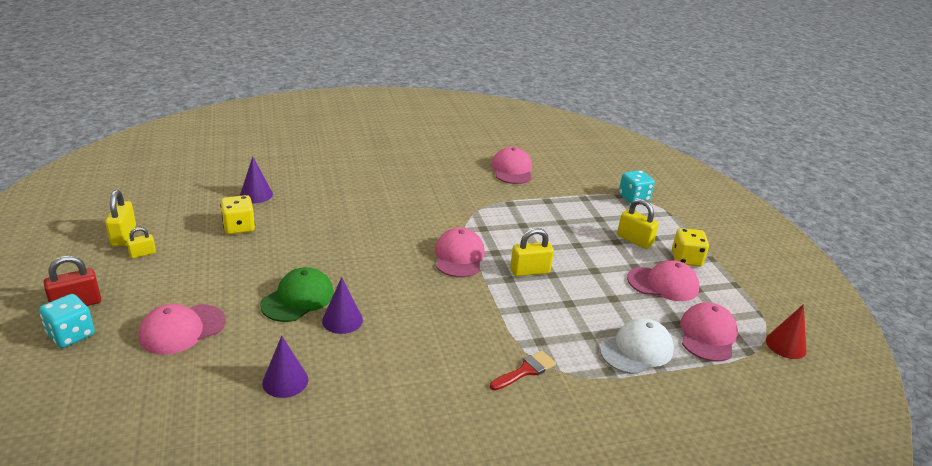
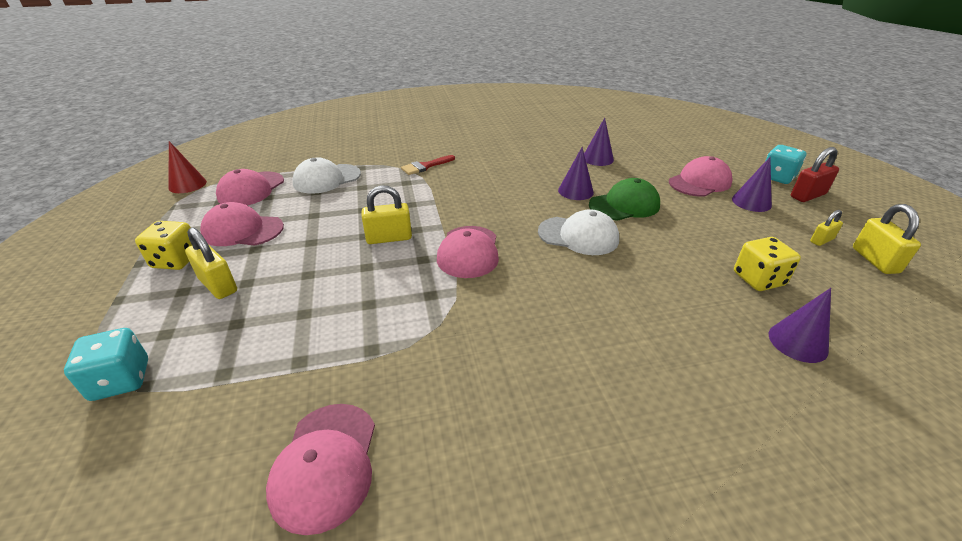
camera: 175 degrees left, 5 degrees up
green cap [260,267,334,322] -> green cap turned 150 degrees counterclockwise [589,178,660,221]
none -> white cap [538,209,619,255]
none -> purple cone [732,157,772,212]

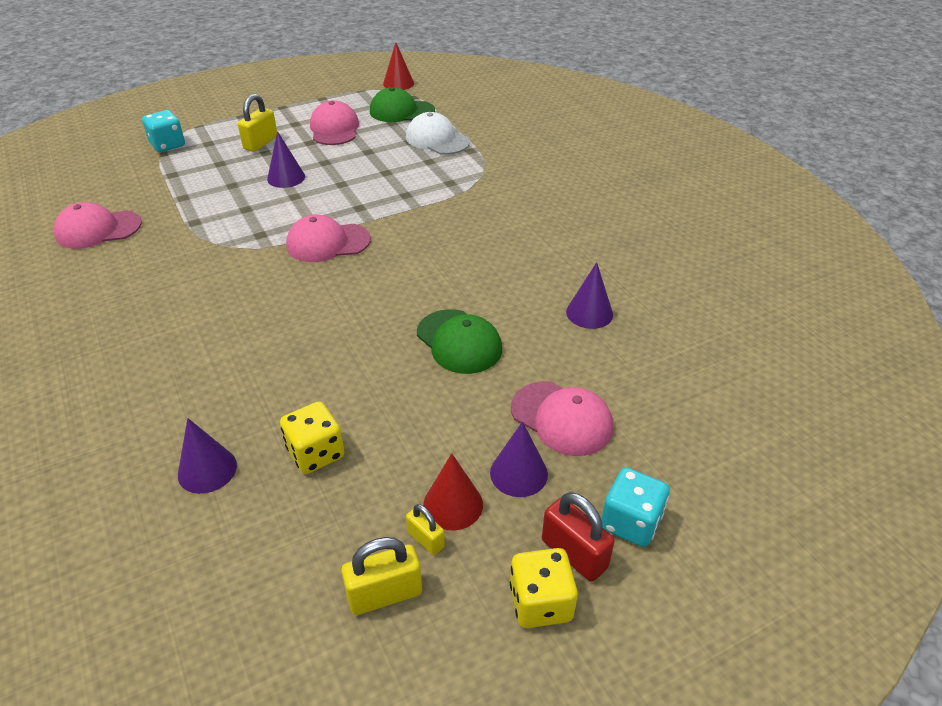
camera: 75 degrees right, 5 degrees up
yellow dice [135,221,192,270] -> yellow dice moved to [510,548,578,628]
pink cap [216,169,284,205] -> green cap [370,87,435,122]
yellow padlock [362,185,412,244] -> none
red brush [401,155,455,175] -> none
white cap [538,209,619,255] -> none
purple cone [558,147,594,200] -> purple cone moved to [267,131,305,188]
none -> red cone [423,453,483,531]

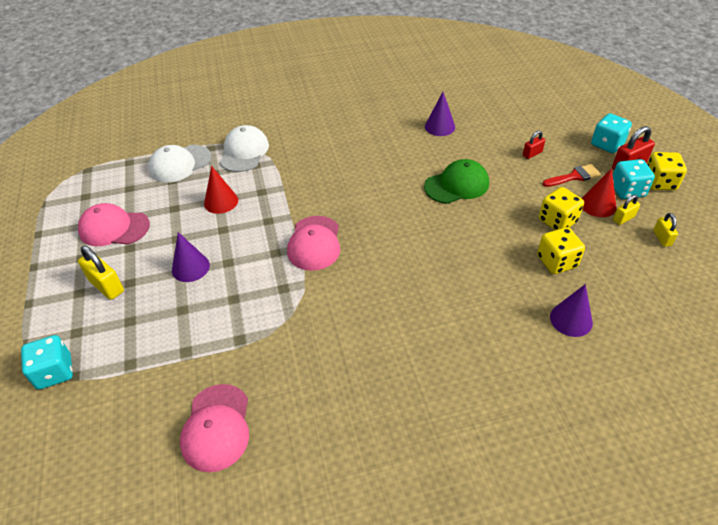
camera: 75 degrees left, 5 degrees up
yellow padlock [341,537,422,615] -> yellow padlock [653,213,678,247], size x0.60
green cap [370,87,435,122] -> none
red cone [383,42,414,90] -> red cone moved to [204,166,238,214]
purple cone [490,421,548,497] -> red brush [542,164,601,187]
pink cap [511,381,613,456] -> red padlock [523,131,545,159]
none -> white cap [220,125,269,172]
none -> yellow dice [539,187,584,230]
none -> turquoise dice [613,159,655,199]

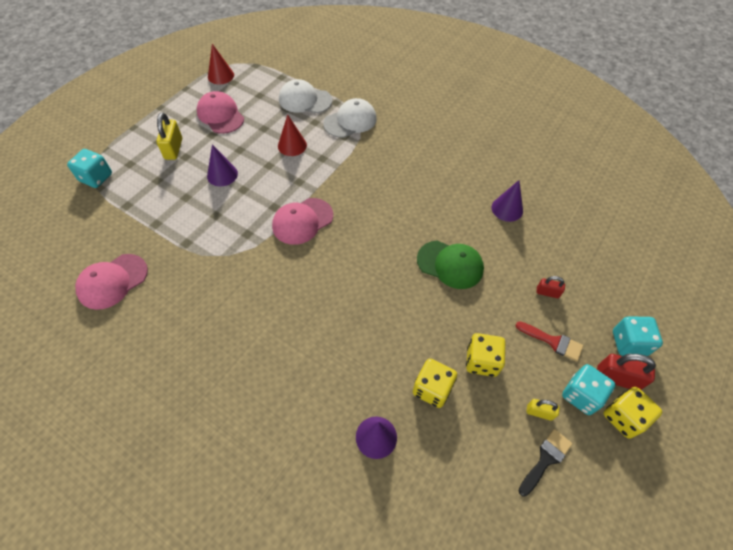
camera: 45 degrees right, 10 degrees up
red cone [582,168,616,217] -> red cone moved to [208,44,234,84]
yellow padlock [653,213,678,247] -> black brush [518,429,572,497]

